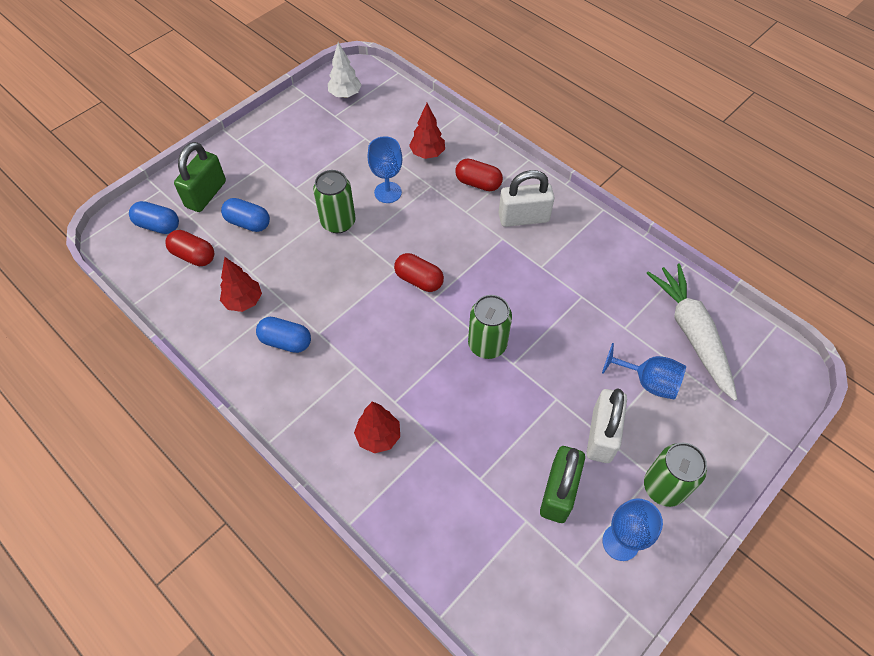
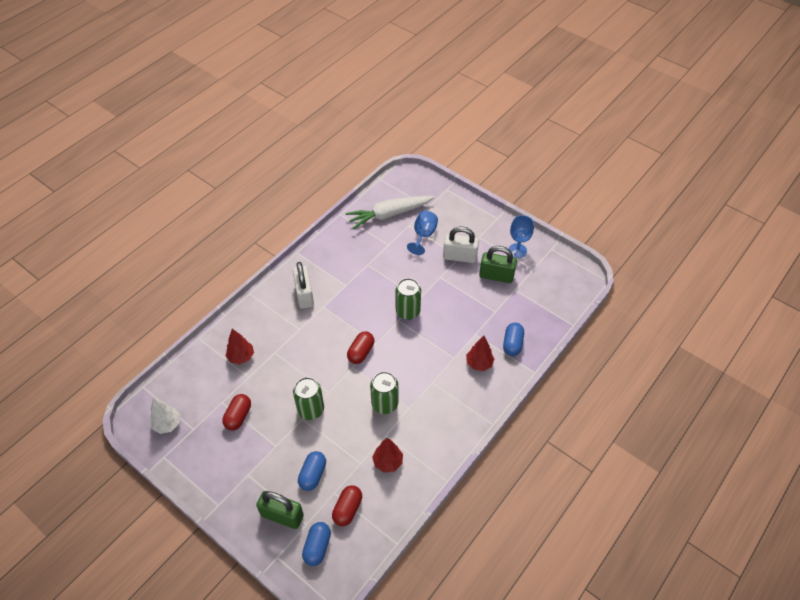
camera: 95 degrees left, 5 degrees down
blue capsule [256,317,311,353] -> blue capsule moved to [503,323,524,356]
blue goblet [367,136,402,203] -> none
red capsule [455,159,503,191] -> red capsule moved to [222,394,251,430]
green can [644,443,707,507] -> green can moved to [370,371,398,414]

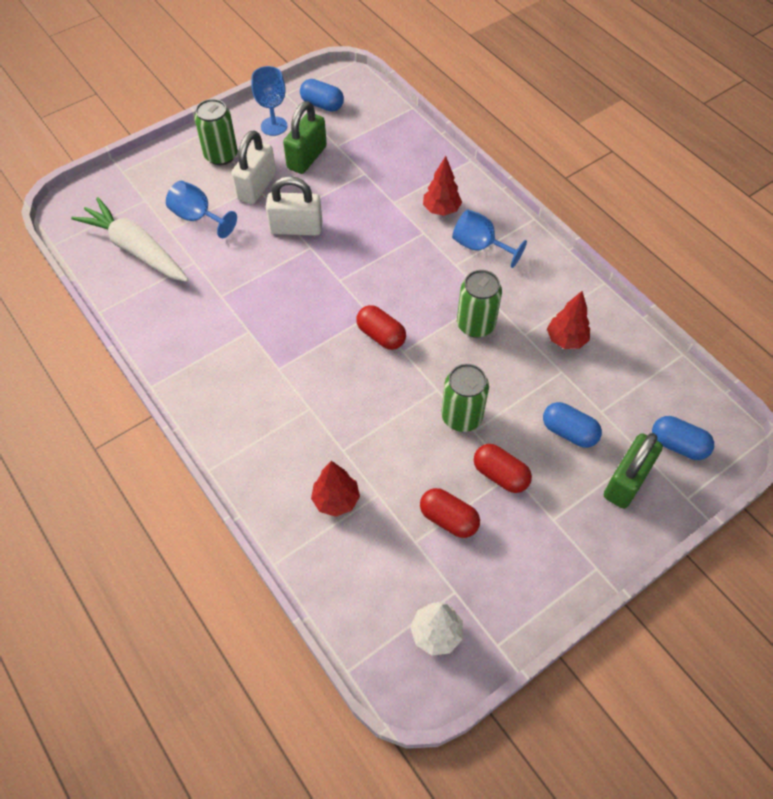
camera: 75 degrees left, 5 degrees up
white padlock [293,262,314,309] -> white padlock moved to [266,176,322,236]
red capsule [332,485,362,526] -> red capsule moved to [474,444,532,493]
white carrot [346,196,435,229] -> white carrot turned 135 degrees clockwise [71,197,189,282]
green can [395,278,421,320] -> green can moved to [194,99,238,165]
blue capsule [503,323,524,356] -> blue capsule moved to [300,79,344,112]
none -> blue goblet [452,209,527,268]

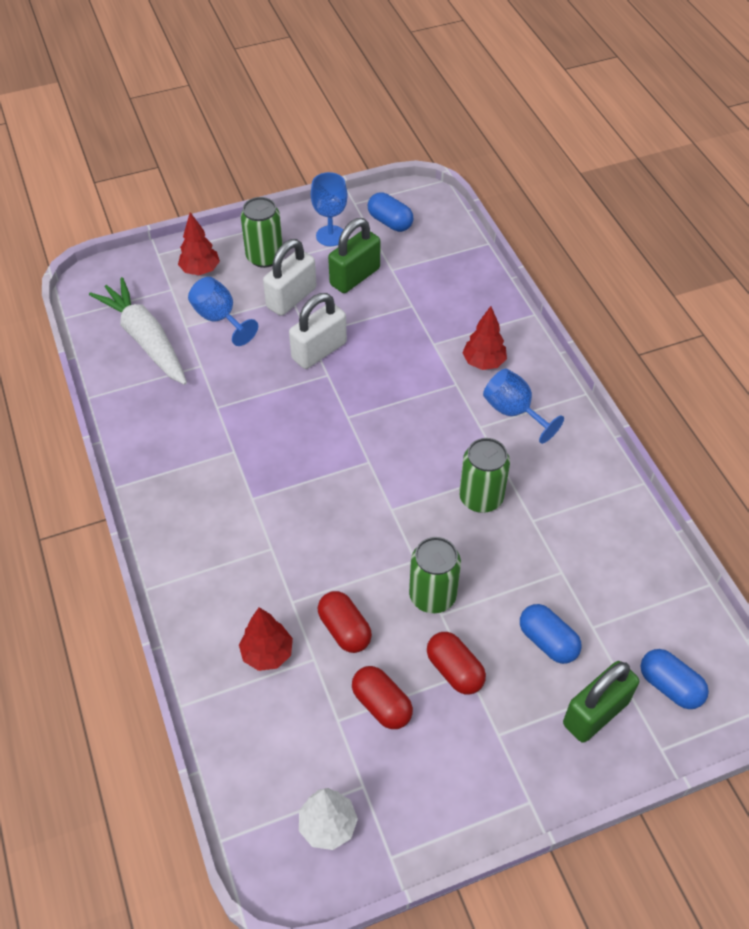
camera: 15 degrees right, 5 degrees down
white padlock [266,176,322,236] -> white padlock turned 60 degrees counterclockwise [289,293,347,369]
red capsule [356,305,406,350] -> red capsule moved to [318,591,372,653]
red tree [547,291,590,349] -> red tree moved to [178,212,220,275]

